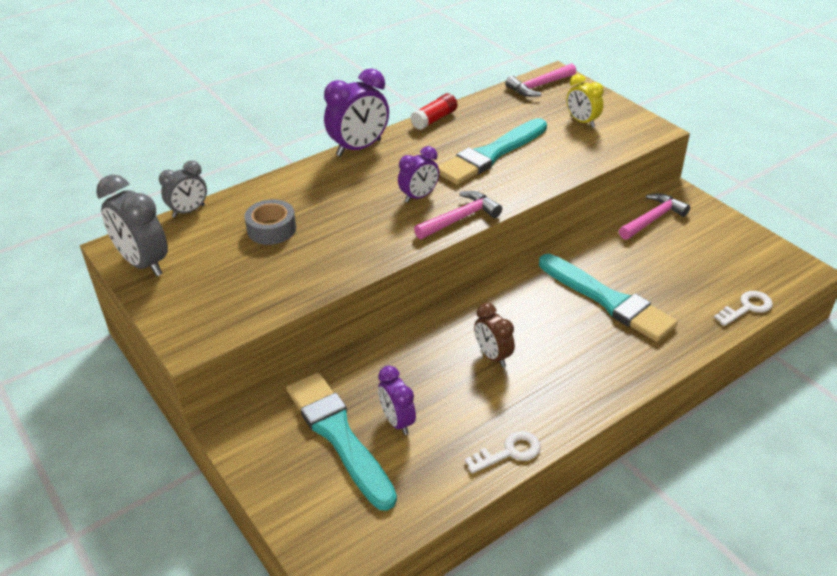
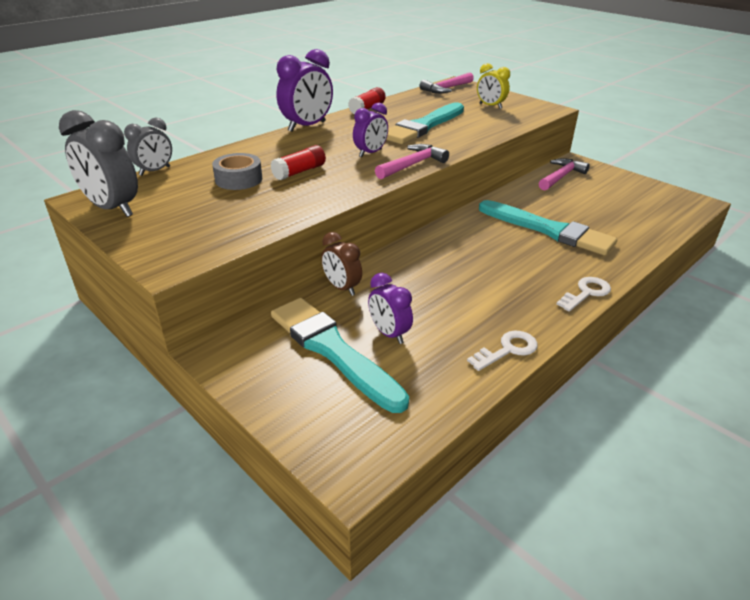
camera: 10 degrees left, 5 degrees down
brown clock [474,303,515,367] -> brown clock moved to [321,232,362,296]
white key [714,291,773,326] -> white key moved to [556,277,611,312]
none -> red glue stick [270,145,326,180]

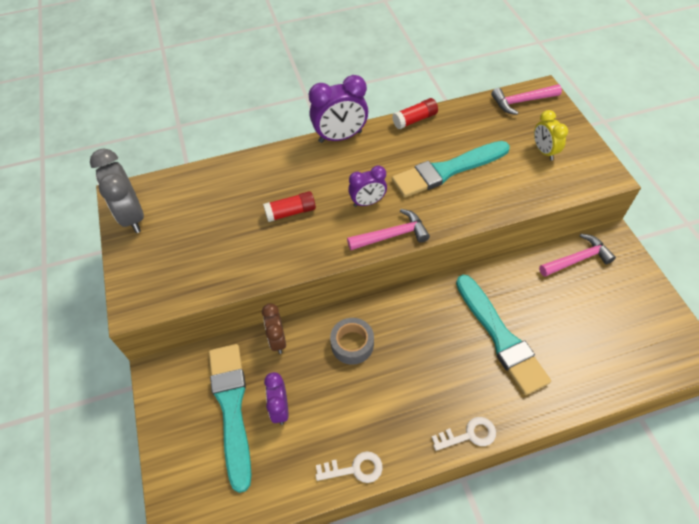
camera: 30 degrees right, 20 degrees up
grey clock [124,118,172,176] -> none
grey tape [212,153,262,190] -> grey tape moved to [330,318,374,365]

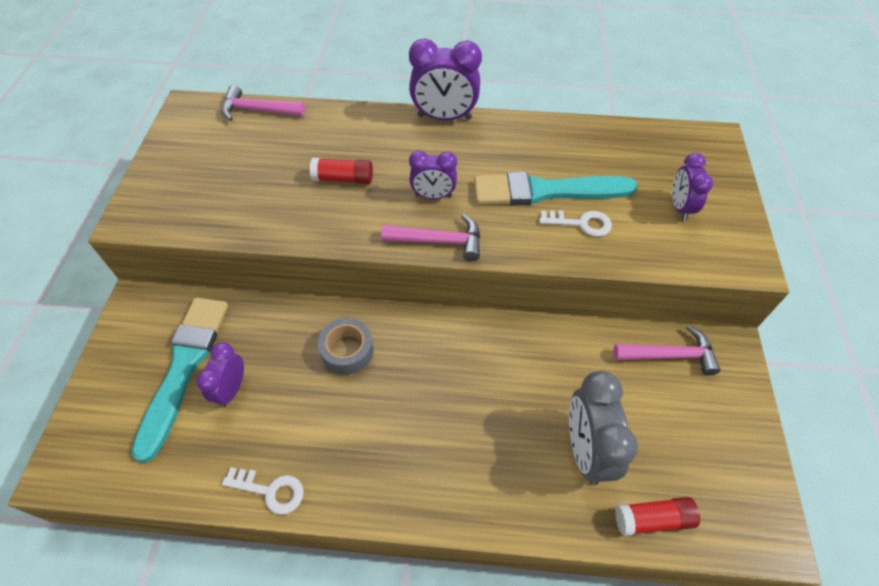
camera: 20 degrees right, 0 degrees up
grey clock [90,148,144,233] -> grey clock moved to [569,371,638,485]
brown clock [262,303,286,354] -> none
red glue stick [392,98,438,129] -> red glue stick moved to [615,497,700,536]
white key [432,417,496,451] -> white key moved to [539,210,612,237]
turquoise brush [456,275,551,395] -> none
pink hammer [491,84,562,115] -> pink hammer moved to [221,85,305,121]
yellow clock [534,110,568,161] -> purple clock [672,153,713,221]

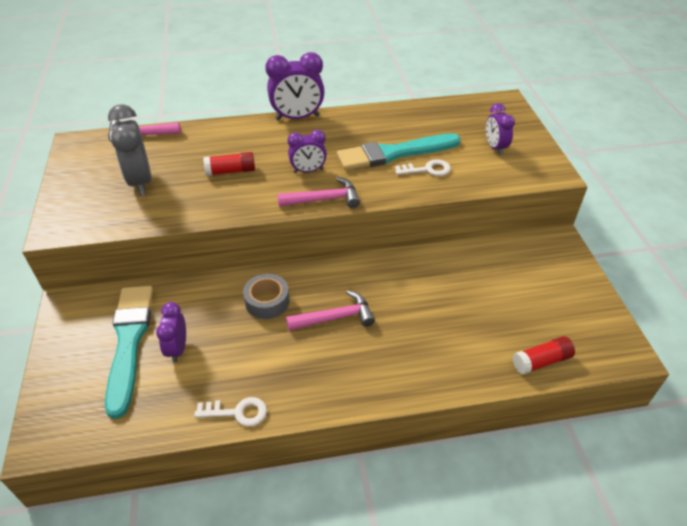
camera: 15 degrees left, 10 degrees down
grey clock [569,371,638,485] -> grey clock moved to [108,104,152,195]
pink hammer [613,325,720,375] -> pink hammer moved to [286,290,375,331]

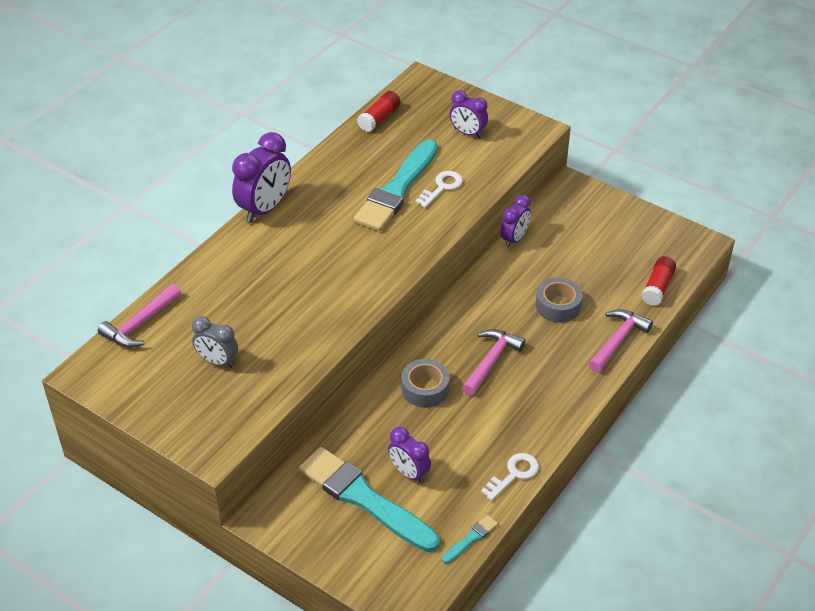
camera: 45 degrees left, 0 degrees up
grey clock [108,104,152,195] -> grey clock [192,316,238,368], size x0.61
red glue stick [203,152,255,176] -> red glue stick moved to [357,91,401,132]
pink hammer [277,177,360,208] -> pink hammer moved to [588,309,653,373]
purple clock [288,130,327,173] -> purple clock moved to [500,195,531,248]
none -> turquoise brush [442,515,498,564]
none -> grey tape [536,278,582,323]

